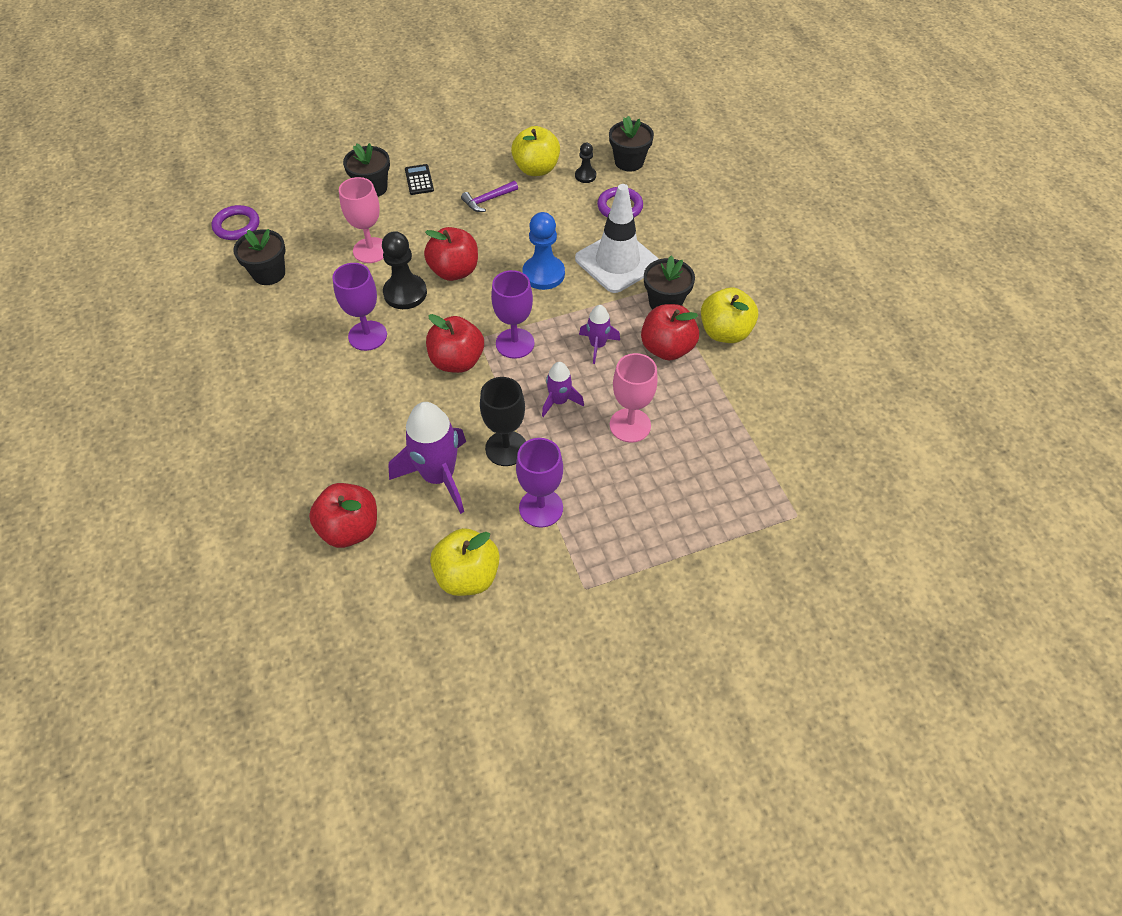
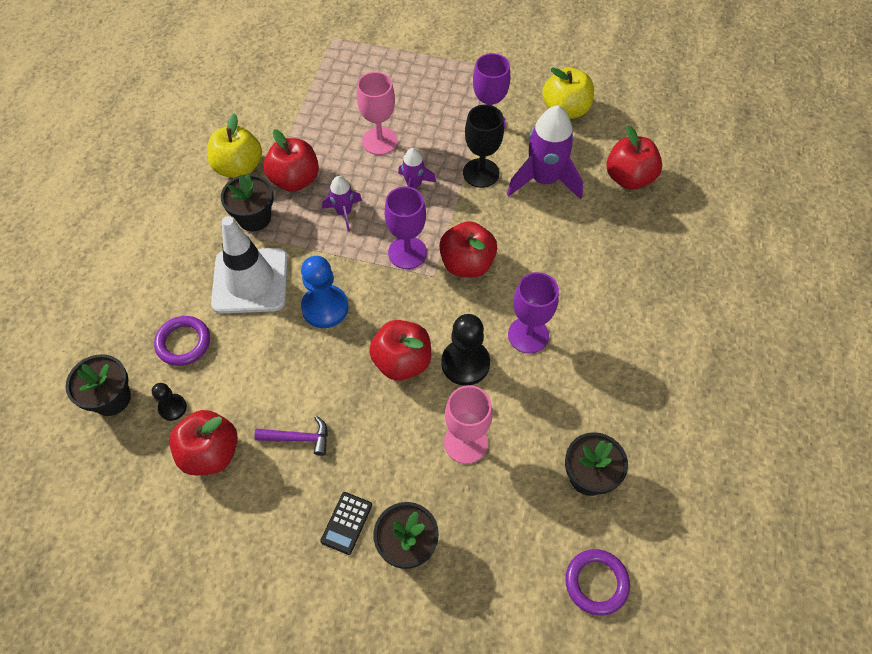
camera: 145 degrees left, 5 degrees up
yellow apple [511,126,560,176] -> red apple [169,410,238,475]

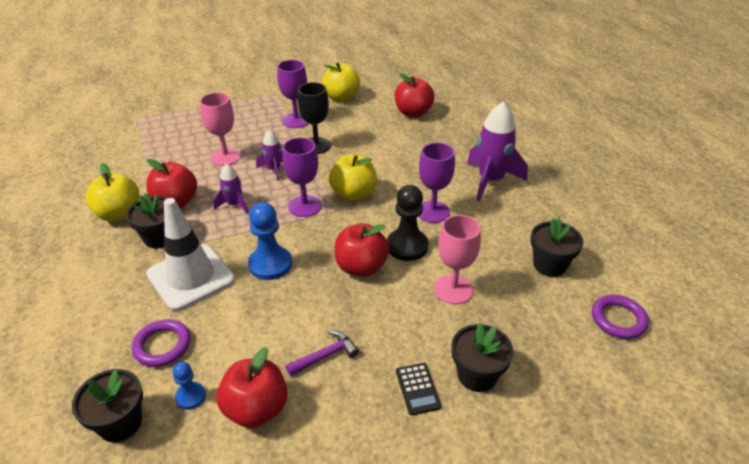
camera: 35 degrees left, 20 degrees down
black pawn [152,383,187,421] -> blue pawn [172,362,206,410]
red apple [439,221,497,277] -> yellow apple [329,154,377,201]
purple rocket [507,105,583,200] -> purple rocket moved to [467,102,528,201]

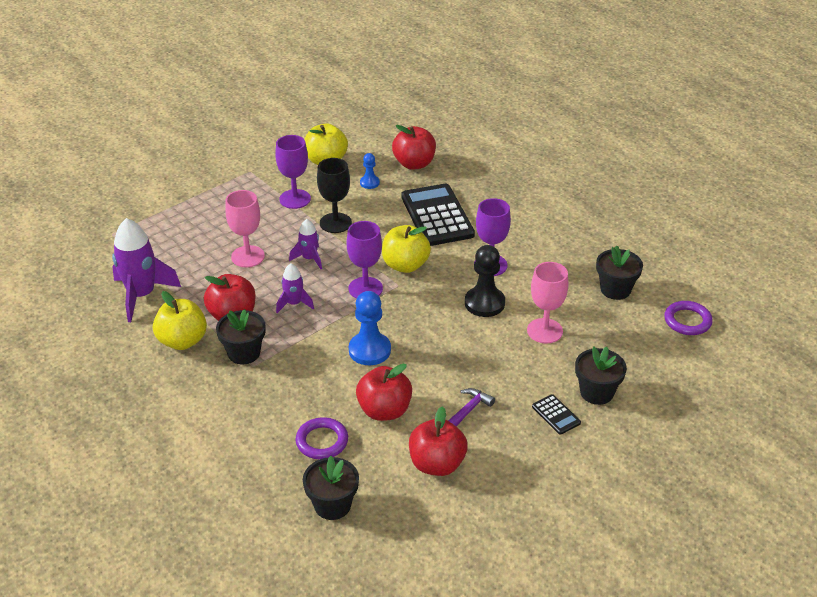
camera: 20 degrees left, 0 degrees up
white traffic cone [146,198,235,311] -> none
blue pawn [172,362,206,410] -> blue pawn moved to [360,153,380,189]
red apple [335,223,390,277] -> red apple moved to [356,363,412,421]
purple rocket [467,102,528,201] -> purple rocket moved to [112,218,181,322]
none -> black calculator [401,184,475,246]

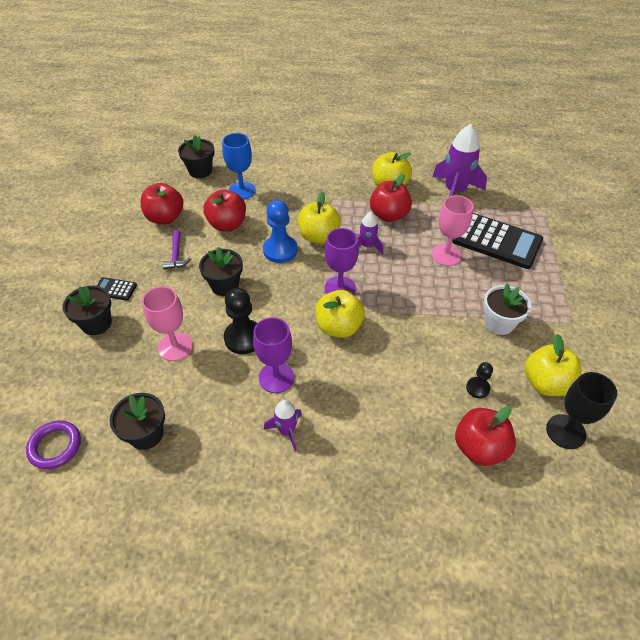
camera: 135 degrees right, 10 degrees up
black flower pot [216,309,266,364] -> black flower pot moved to [199,247,243,296]
purple goblet [275,135,311,209] -> white flower pot [483,284,531,335]
purple rocket [289,219,322,269] -> purple rocket moved to [264,400,302,451]
purple ring [295,417,348,459] -> blue goblet [222,133,256,199]
black goblet [317,158,352,233] -> black goblet moved to [546,372,617,449]
blue pawn [360,153,380,189] -> black pawn [466,362,493,398]
black calculator [401,184,475,246] -> black calculator moved to [452,213,543,269]
none -> yellow apple [298,192,341,244]

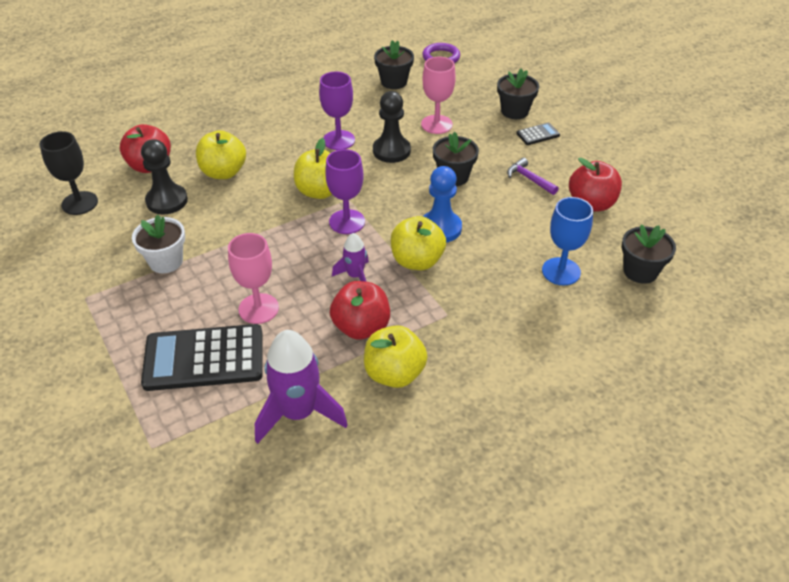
camera: 145 degrees right, 5 degrees down
red apple [203,189,246,231] -> none
purple rocket [264,400,302,451] -> none
black pawn [466,362,493,398] -> black pawn [141,139,188,214], size x1.81
yellow apple [525,334,582,396] -> yellow apple moved to [196,130,246,179]

